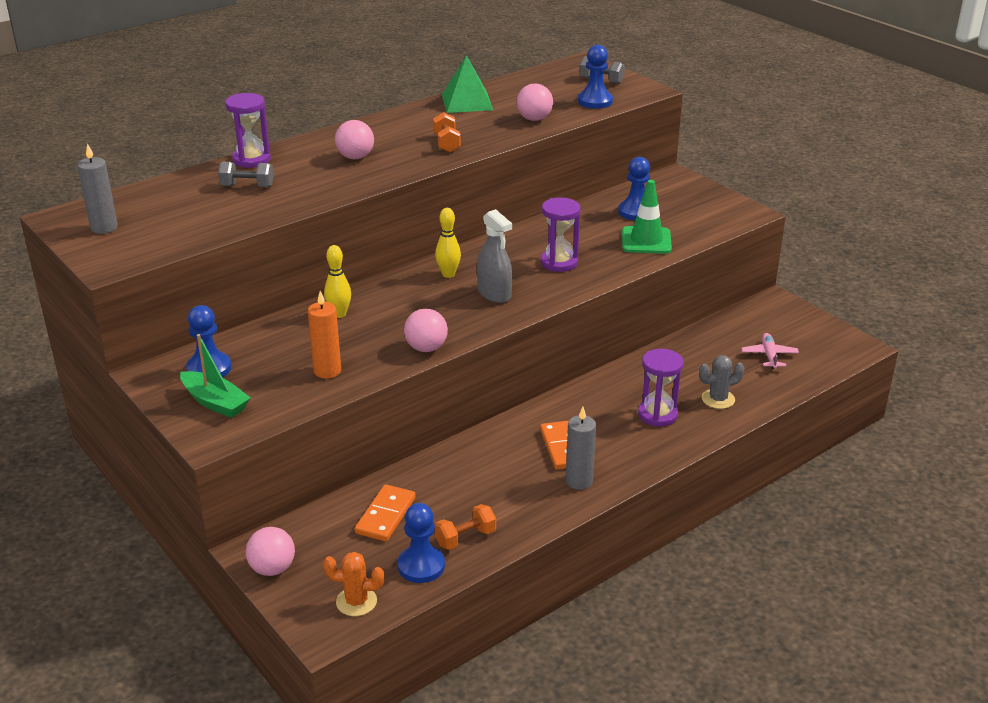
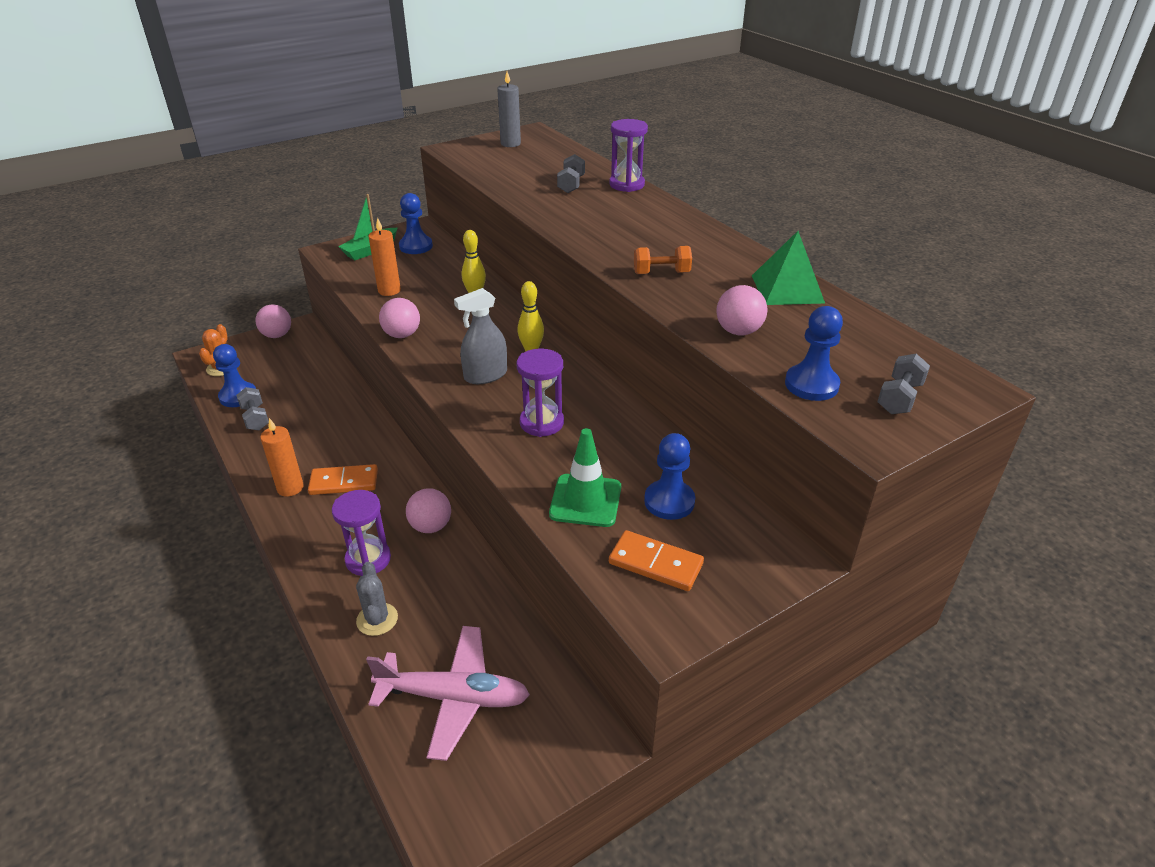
camera: 95 degrees right, 5 degrees up
pink ball [335,120,374,159] -> pink ball moved to [406,488,451,533]
orange domino [355,484,416,541] -> orange domino moved to [609,530,704,591]
orange dumbbell [435,504,496,550] -> grey dumbbell [236,387,269,430]
grey candle [566,407,596,490] -> orange candle [260,418,304,497]
pink plane [741,333,799,369] -> pink plane [366,626,530,761], size x1.89

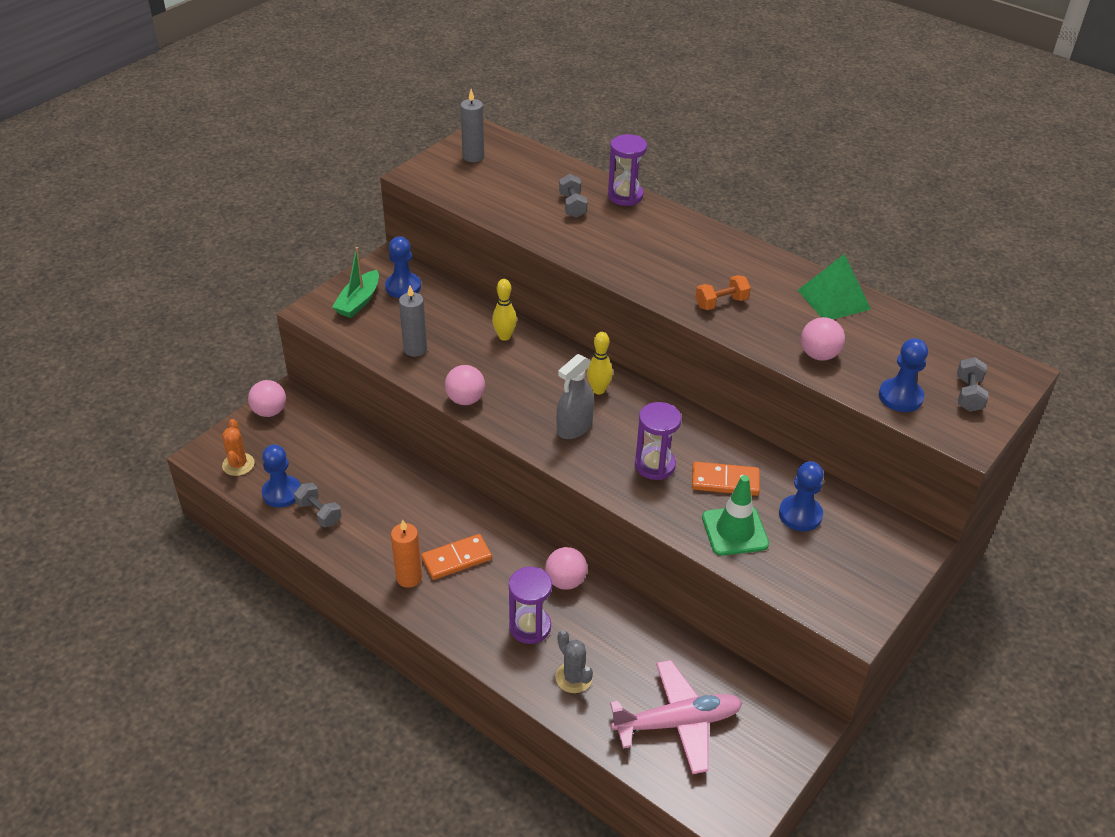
camera: 20 degrees left, 5 degrees up
orange candle [368,218,401,296] -> grey candle [399,286,427,357]
orange domino [609,530,704,591] -> orange domino moved to [692,462,760,496]

